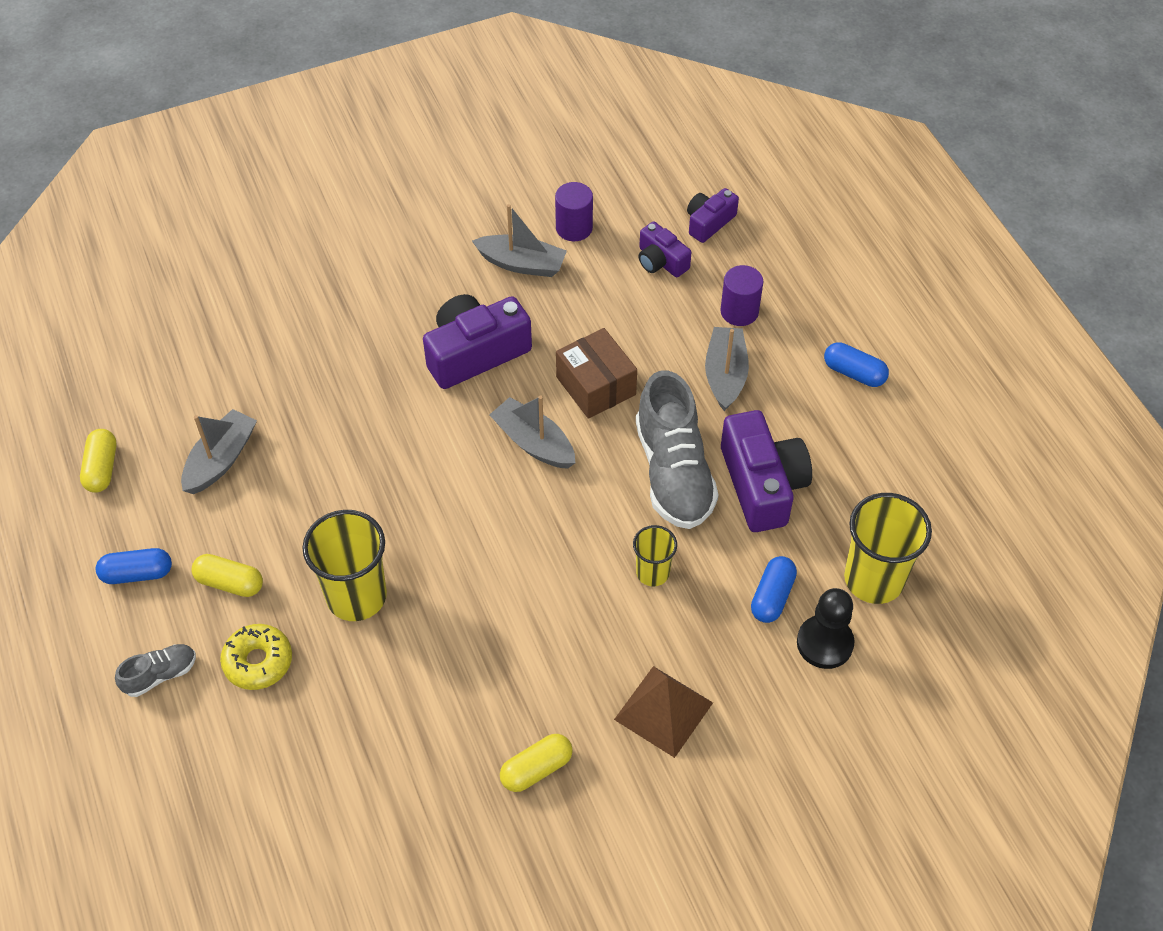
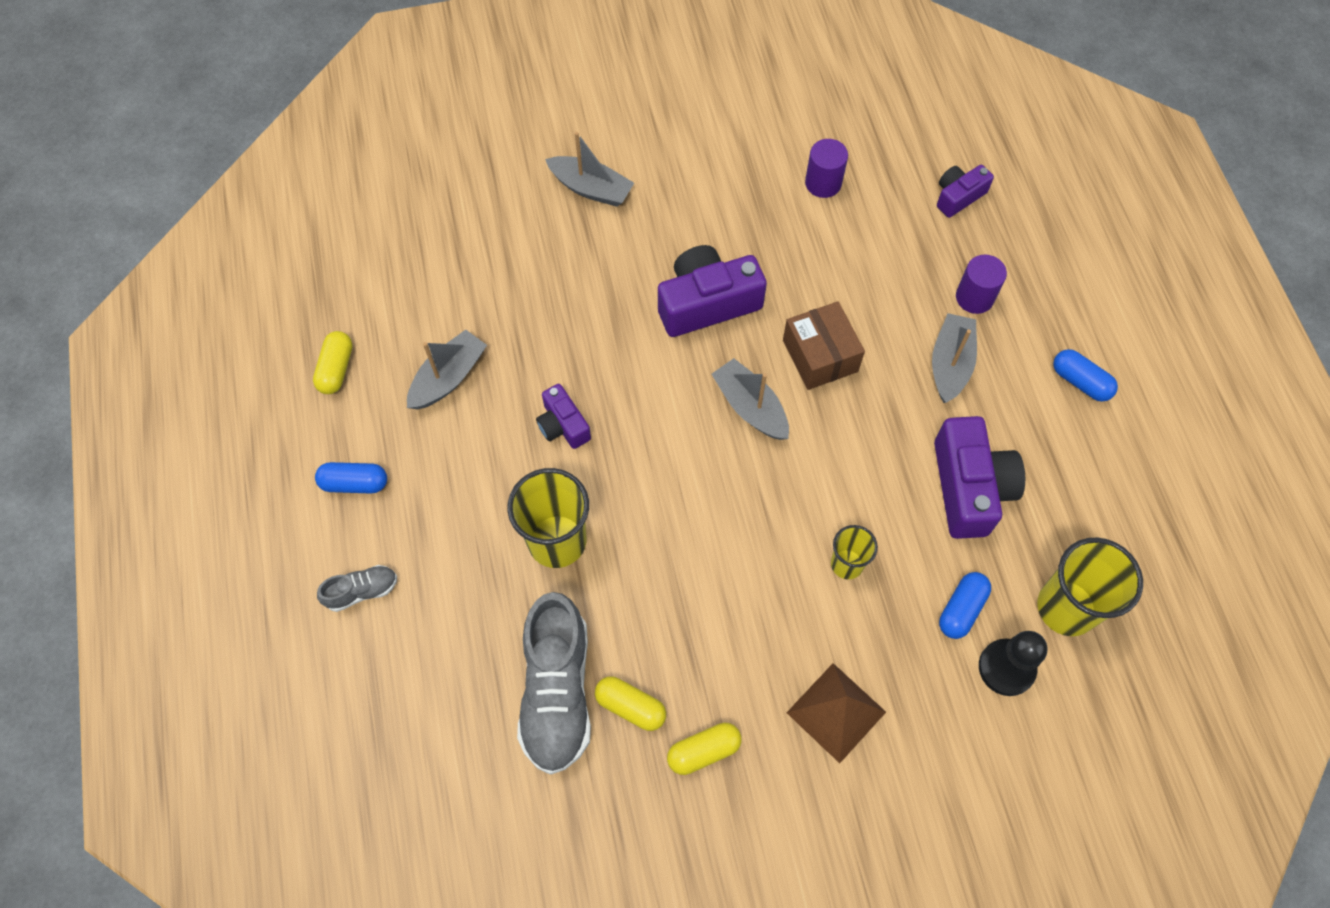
camera: 10 degrees right, 10 degrees up
yellow capsule [192,554,263,597] -> yellow capsule moved to [595,676,666,731]
yellow donut [220,624,292,690] -> none
grey boat [472,204,567,277] -> grey boat moved to [545,132,634,207]
grey shoe [636,370,718,529] -> grey shoe moved to [517,592,591,775]
purple camera [639,222,692,277] -> purple camera moved to [536,384,591,449]

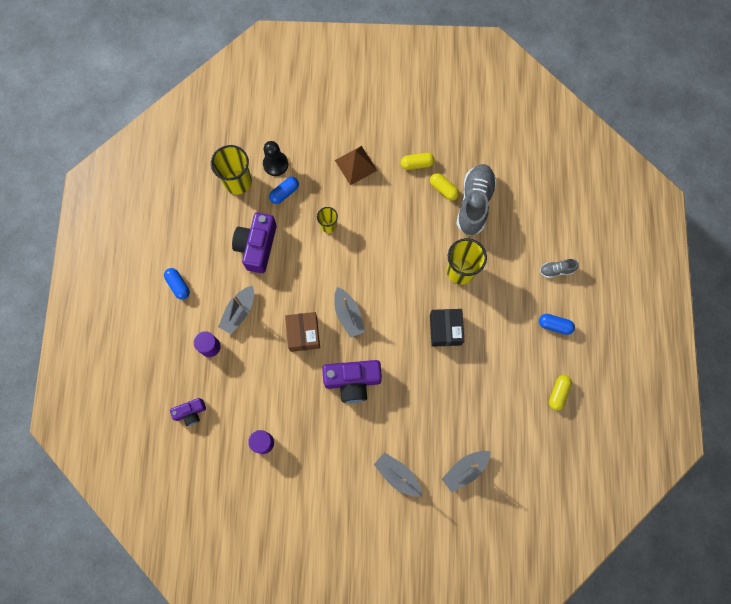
camera: 165 degrees left, 10 degrees up
grey boat [407,330,487,410] -> grey boat moved to [442,451,491,493]
purple camera [536,384,591,449] -> black box [430,309,465,347]

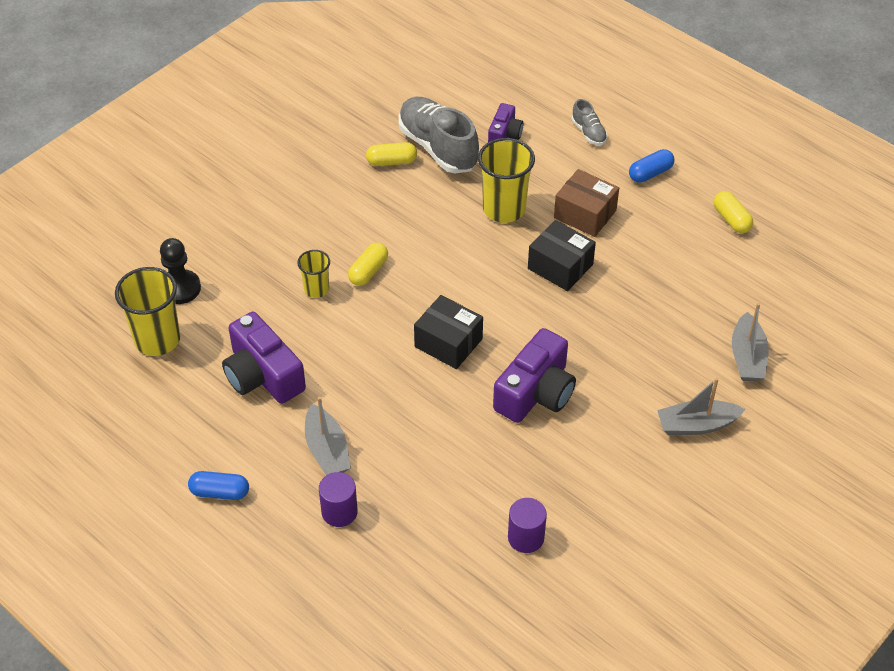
camera: 50 degrees left, 25 degrees down
purple camera [170,398,206,426] -> purple camera moved to [488,103,523,142]
blue capsule [269,177,299,204] -> none
brown box [285,312,320,352] -> brown box moved to [554,169,619,237]
grey boat [334,287,365,338] -> black box [414,295,483,369]
brown pyramid [335,146,377,185] -> none
yellow capsule [401,153,435,170] -> yellow capsule moved to [348,243,388,286]
grey shoe [540,259,579,278] -> grey shoe turned 60 degrees counterclockwise [572,99,608,145]

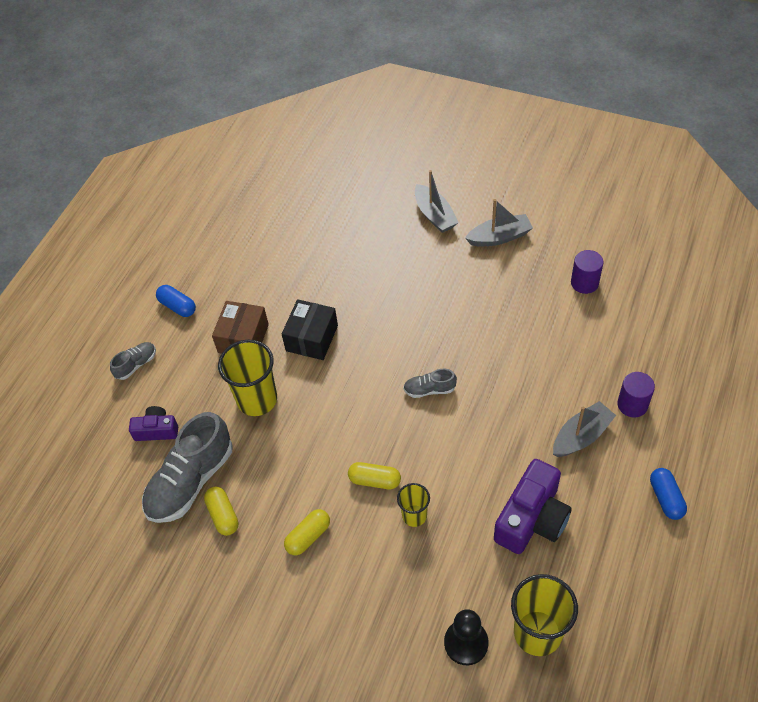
camera: 105 degrees left, 5 degrees up
black box [414,295,483,369] -> grey shoe [403,369,457,398]
purple camera [493,328,576,423] -> none
yellow capsule [714,191,753,233] -> yellow capsule moved to [284,509,330,555]
grey boat [732,303,769,381] -> grey boat moved to [465,199,533,247]

